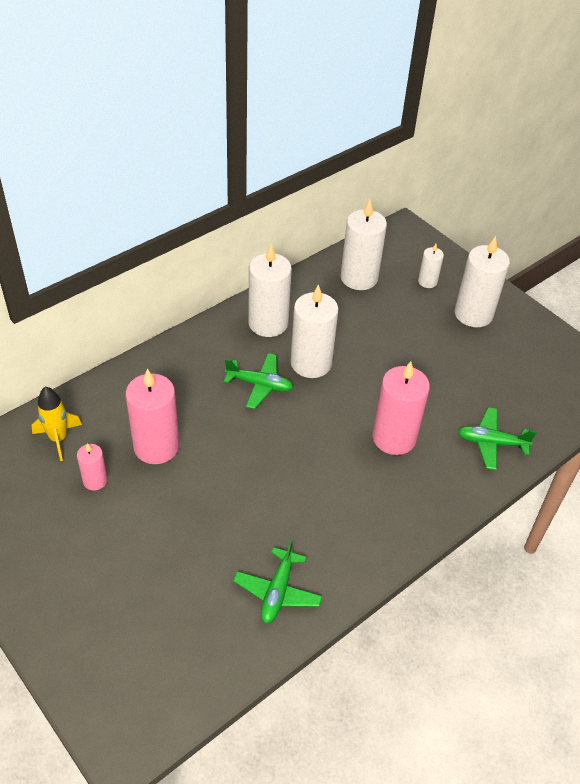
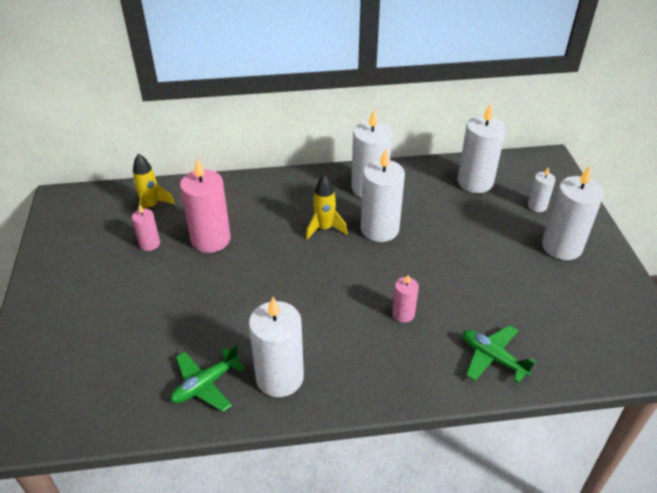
camera: 35 degrees right, 5 degrees down
green plane [223,353,293,409] -> yellow rocket [306,175,347,240]
pink candle [372,361,430,455] -> pink candle [392,275,419,323], size x0.52
none -> white candle [249,297,304,397]

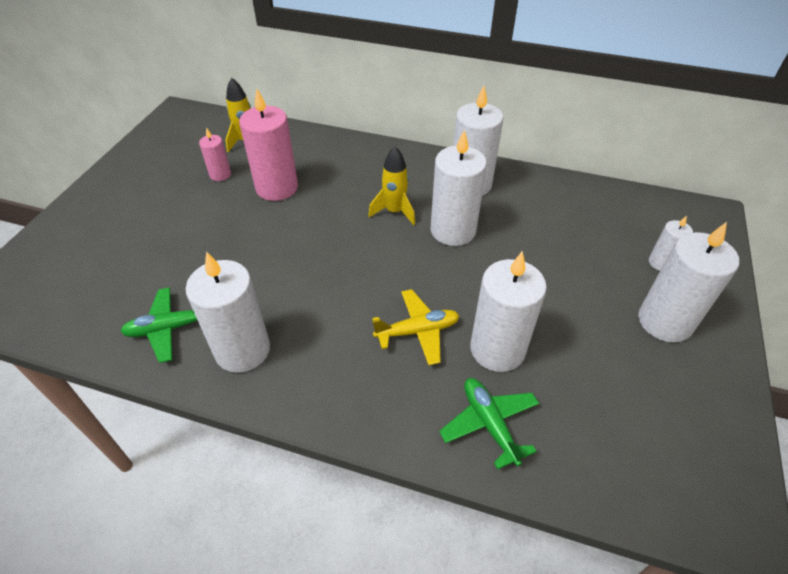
camera: 25 degrees right, 5 degrees up
pink candle [392,275,419,323] -> yellow plane [372,289,460,365]
white candle [457,103,506,193] -> white candle moved to [470,251,547,372]

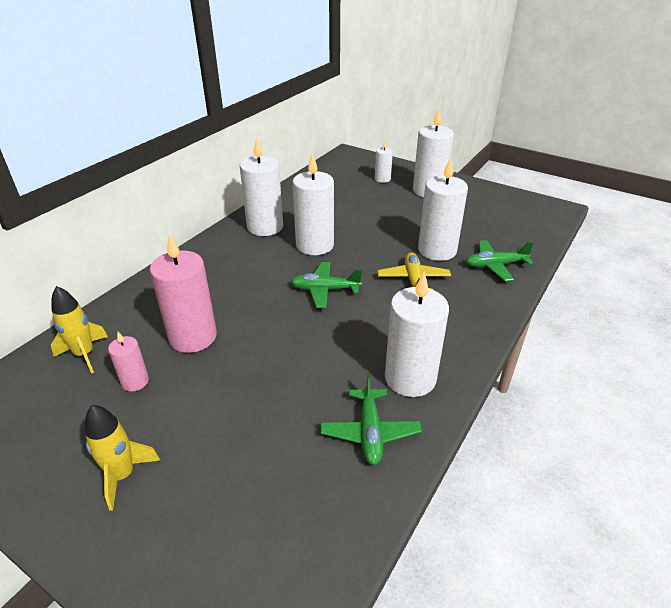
camera: 75 degrees left, 10 degrees down
yellow rocket [368,146,415,225] -> yellow rocket moved to [85,405,161,511]
none -> green plane [291,262,362,308]

